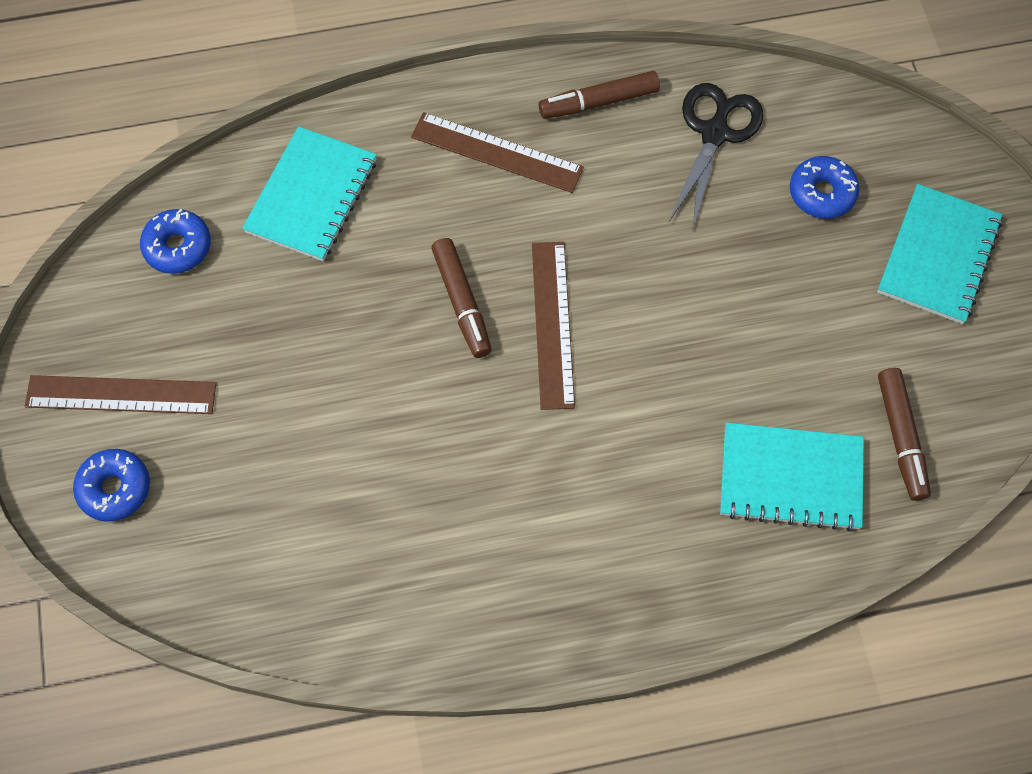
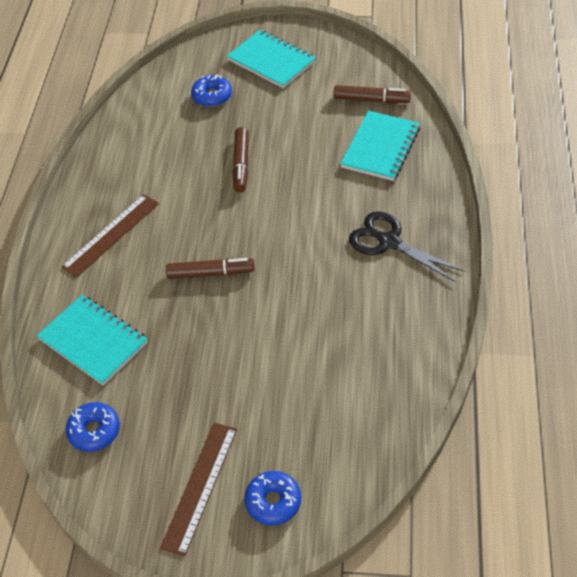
camera: 70 degrees left, 15 degrees down
brown ruler [532,242,575,410] -> none
brown marker [539,71,660,119] -> brown marker moved to [232,127,249,192]
black scissors [669,83,764,231] -> black scissors moved to [349,211,464,282]

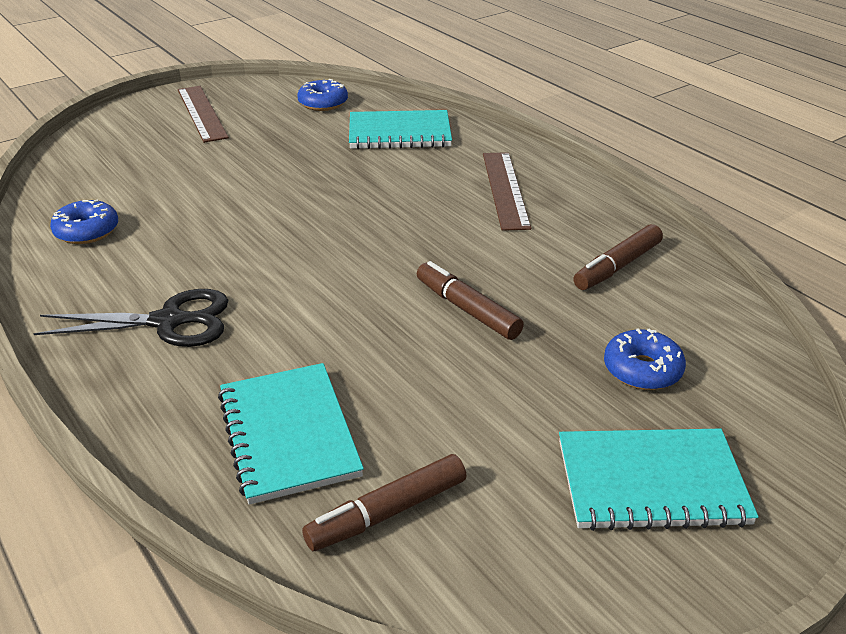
camera: 135 degrees right, 15 degrees down
brown marker [166,258,255,279] -> brown marker moved to [573,224,663,290]
blue donut [244,471,301,525] -> blue donut moved to [50,199,118,244]

